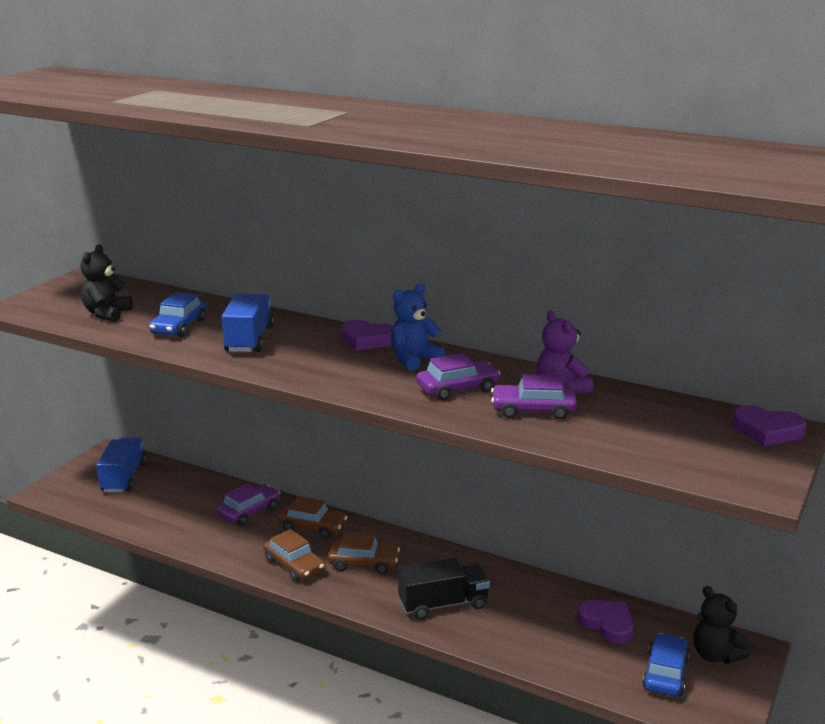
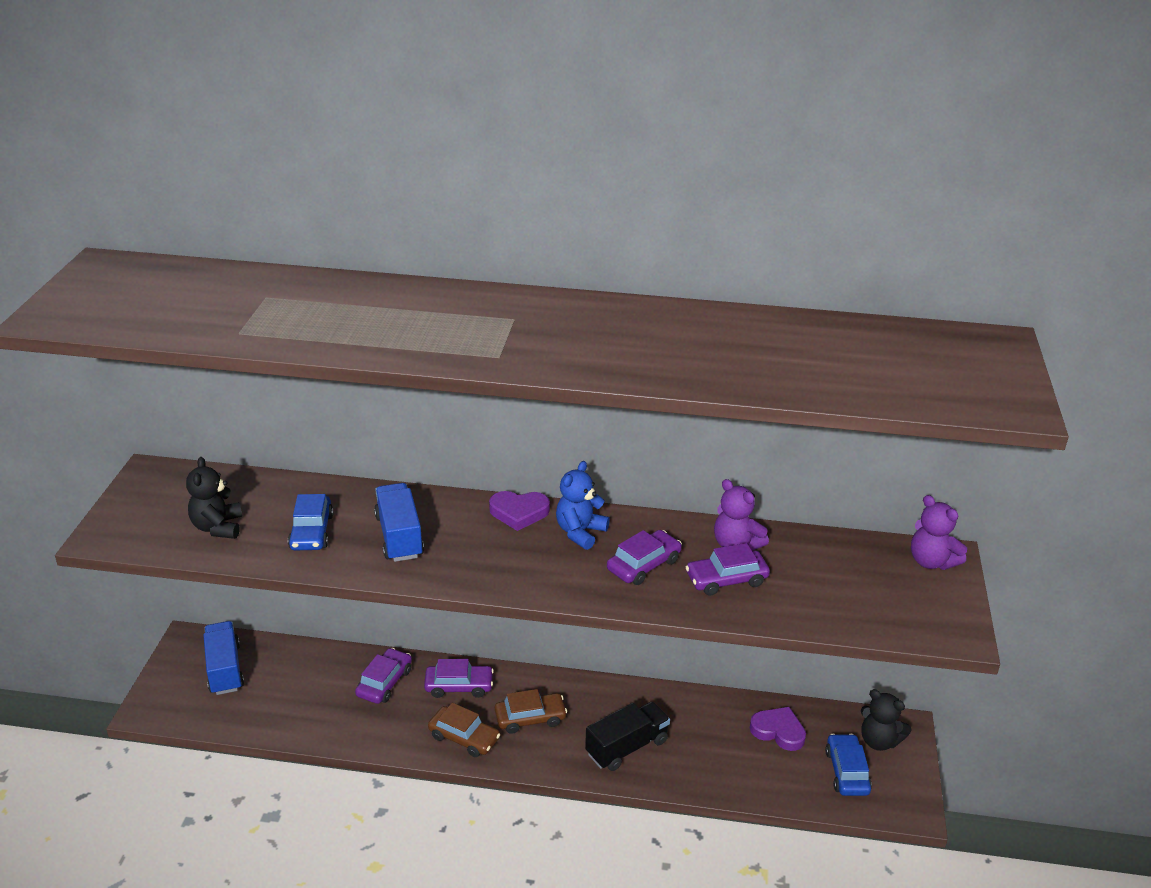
camera: 20 degrees left, 10 degrees up
brown car [278,496,347,538] -> purple car [424,659,494,698]
purple heart [732,405,807,446] -> purple teddy bear [911,495,967,570]

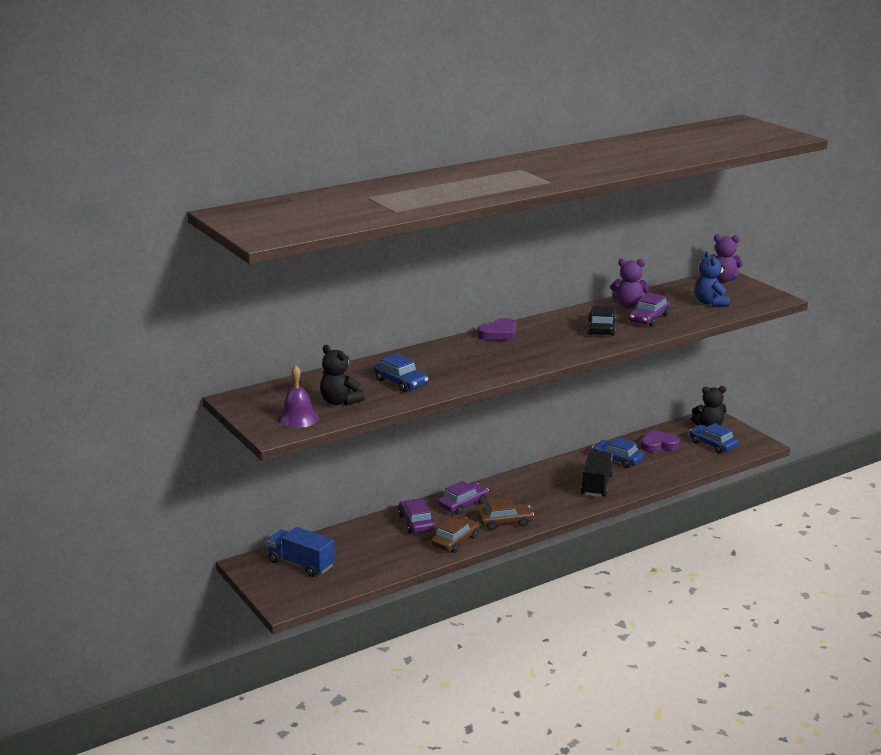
camera: 40 degrees left, 10 degrees down
blue truck [374,483,424,562] -> none
brown car [495,689,567,734] -> brown car moved to [431,516,480,553]
blue teddy bear [556,461,610,550] -> blue teddy bear moved to [695,251,730,307]
purple car [607,530,682,585] -> black car [588,306,616,336]
none -> purple bell [278,365,319,428]
none -> blue car [592,437,644,468]

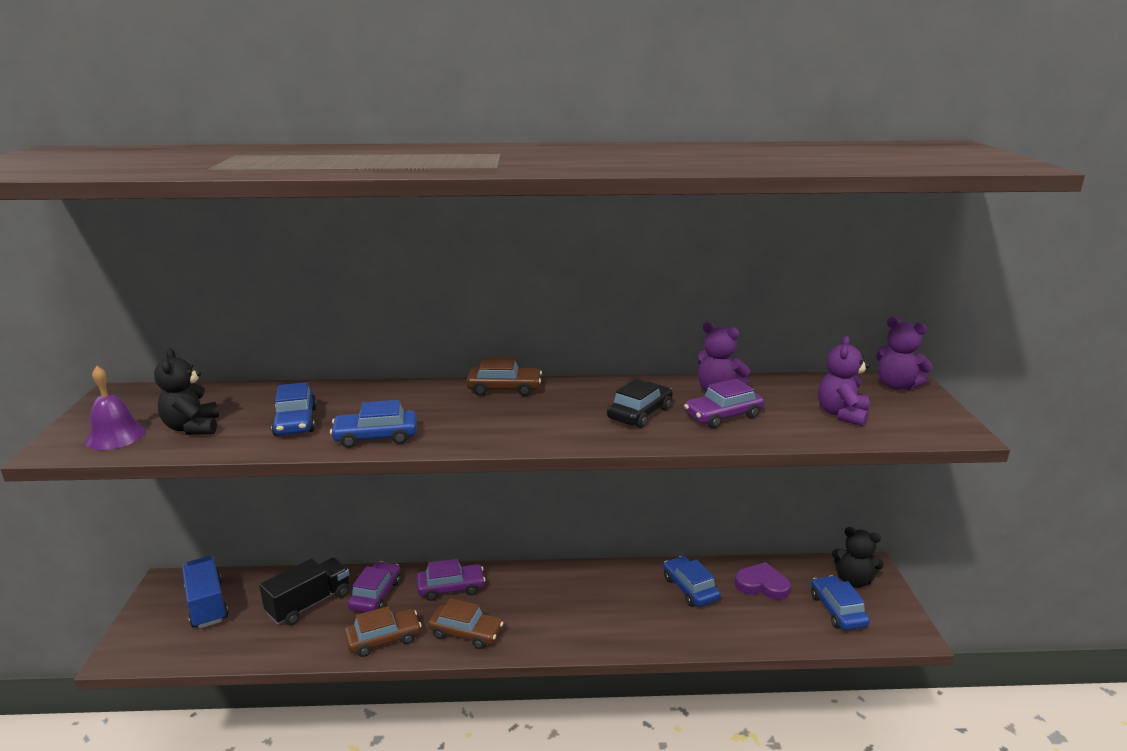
camera: 30 degrees right, 0 degrees up
purple heart [477,318,516,341] -> brown car [466,357,542,396]
black truck [581,451,614,497] -> black truck moved to [259,557,350,625]
blue teddy bear [695,251,730,307] -> purple teddy bear [818,336,870,427]
none -> blue car [330,400,417,448]

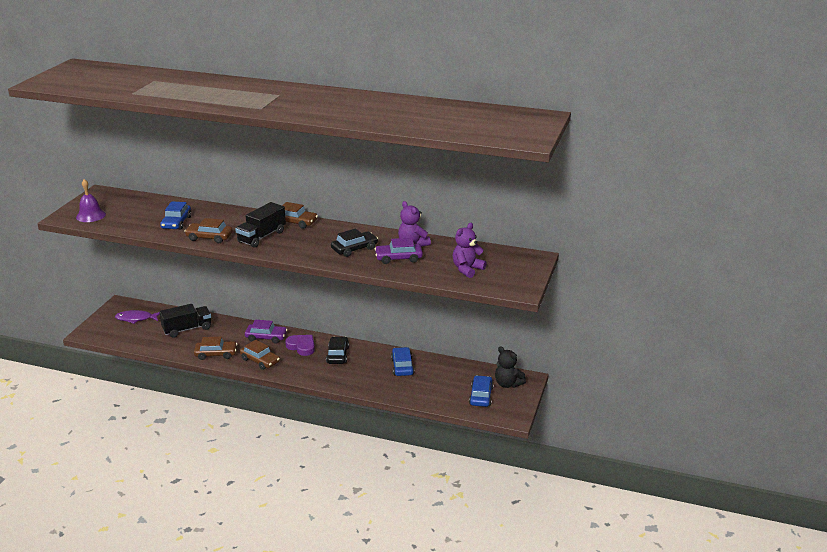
camera: 20 degrees right, 5 degrees up
black teddy bear [154,349,219,435] -> none
blue truck [182,556,229,628] -> purple fish [115,310,160,324]
blue car [330,400,417,448] -> brown car [184,218,233,243]
purple car [348,561,401,612] -> none
purple heart [735,562,791,600] -> purple heart moved to [285,335,315,356]
purple teddy bear [876,317,933,390] -> none
none -> black truck [235,202,286,248]
none -> black car [326,337,349,364]

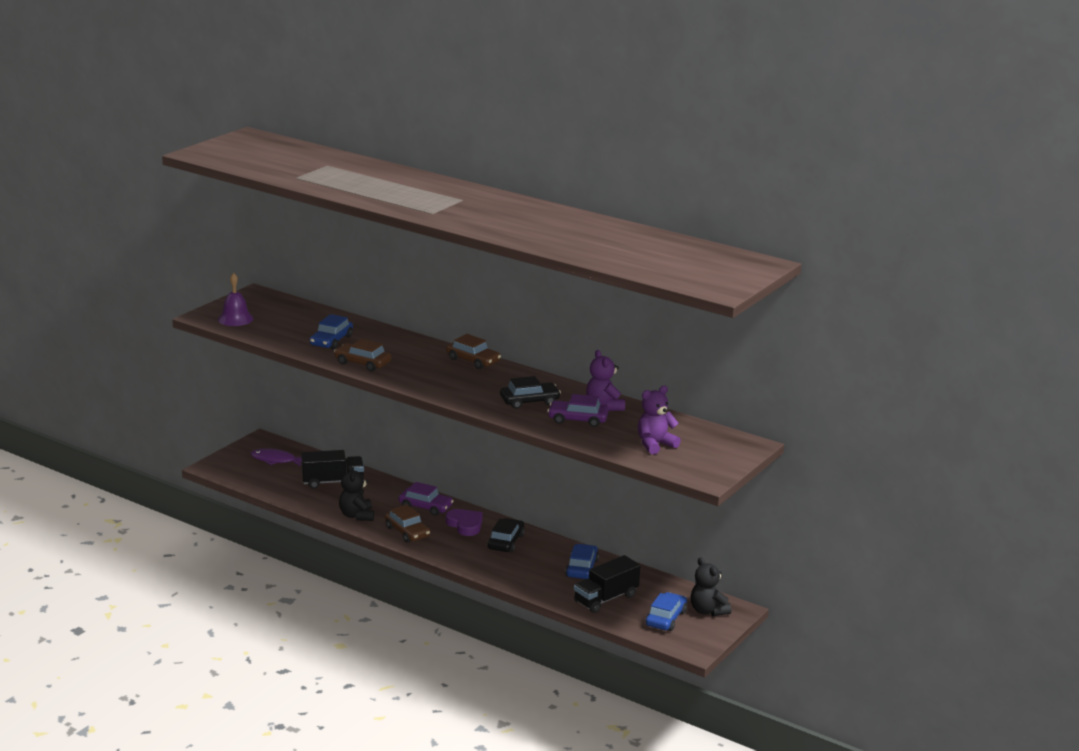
camera: 15 degrees right, 5 degrees down
brown car [194,336,237,360] -> black teddy bear [339,464,374,521]
black truck [235,202,286,248] -> black truck moved to [574,555,640,613]

